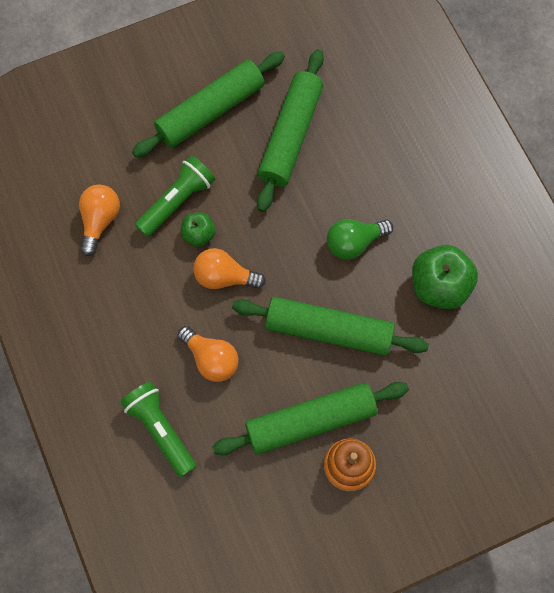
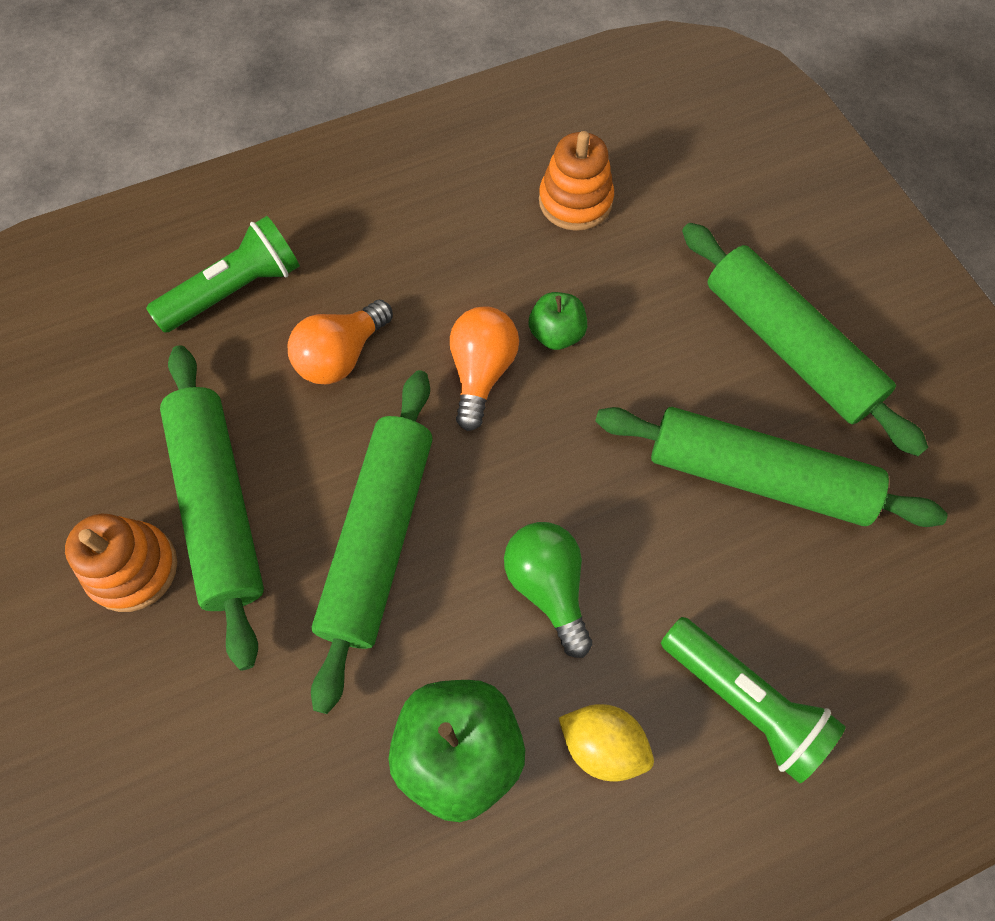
camera: 90 degrees right, 5 degrees down
orange light bulb [79,184,120,256] -> orange stacking toy [539,131,614,231]
green flashlight [135,155,216,237] -> green flashlight moved to [661,617,846,783]
none -> yellow lemon [559,704,654,781]

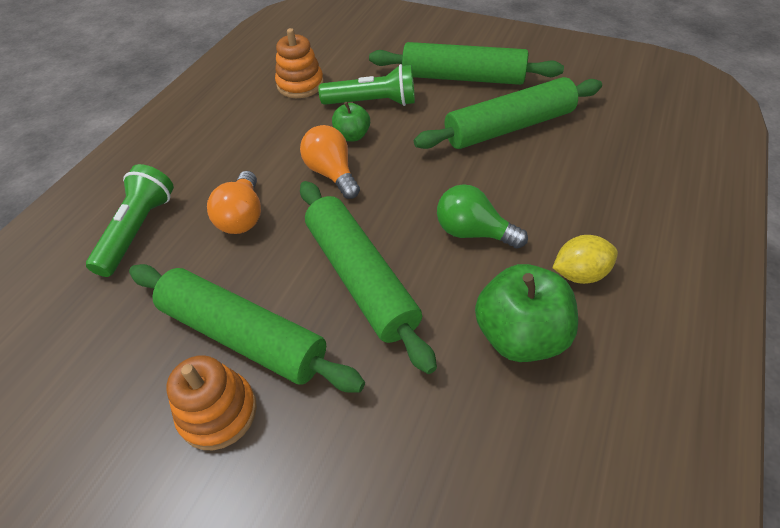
camera: 40 degrees left, 15 degrees down
green flashlight [661,617,846,783] -> green flashlight moved to [318,64,415,106]

